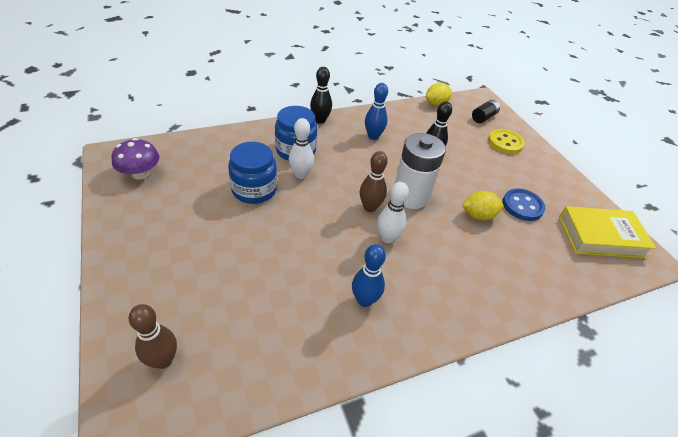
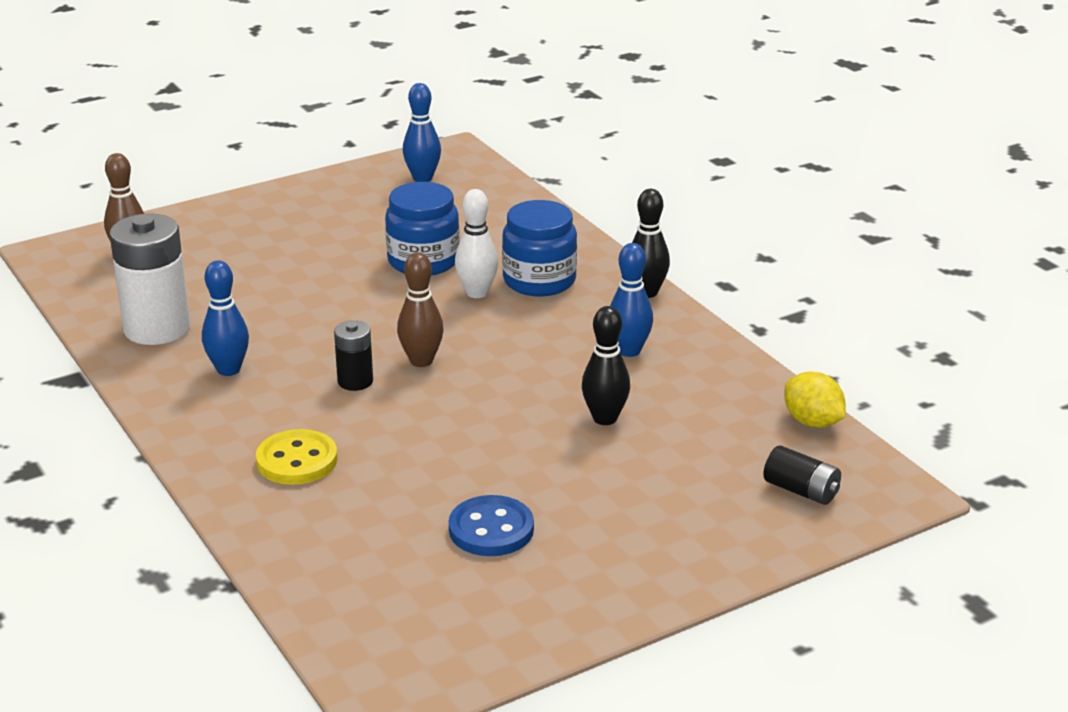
camera: 85 degrees right, 15 degrees down
purple mushroom [111,138,159,179] -> blue bowling pin [403,83,441,182]
white bowling pin [377,182,409,243] -> black battery [334,320,373,391]
white battery [395,133,446,209] -> white battery moved to [110,213,190,345]
yellow lemon [462,191,503,220] -> none
yellow button [488,129,525,154] -> yellow button moved to [256,429,337,485]
yellow book [559,206,656,258] -> none

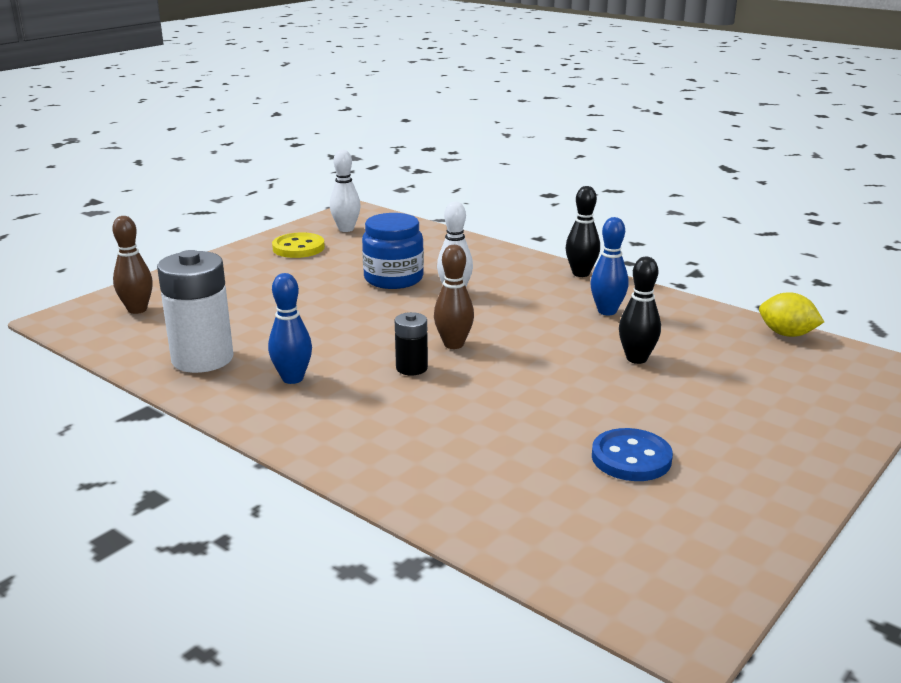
camera: 20 degrees left, 5 degrees down
yellow button [256,429,337,485] -> yellow button moved to [272,232,325,258]
blue bowling pin [403,83,441,182] -> white bowling pin [330,150,361,232]
blue jar [502,200,577,297] -> none
black battery [763,446,841,505] -> none

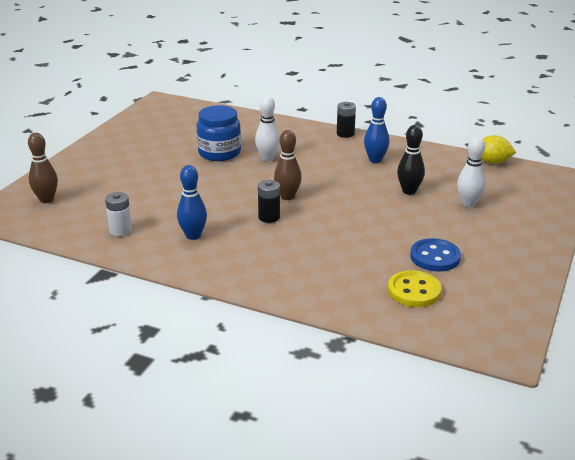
camera: 15 degrees left, 5 degrees up
white battery [157,250,234,373] -> white battery [105,192,132,236], size x0.51
yellow button [272,232,325,258] -> yellow button moved to [388,270,441,307]
white bowling pin [330,150,361,232] -> white bowling pin moved to [457,136,486,207]
black bowling pin [566,186,600,277] -> black battery [337,102,356,138]

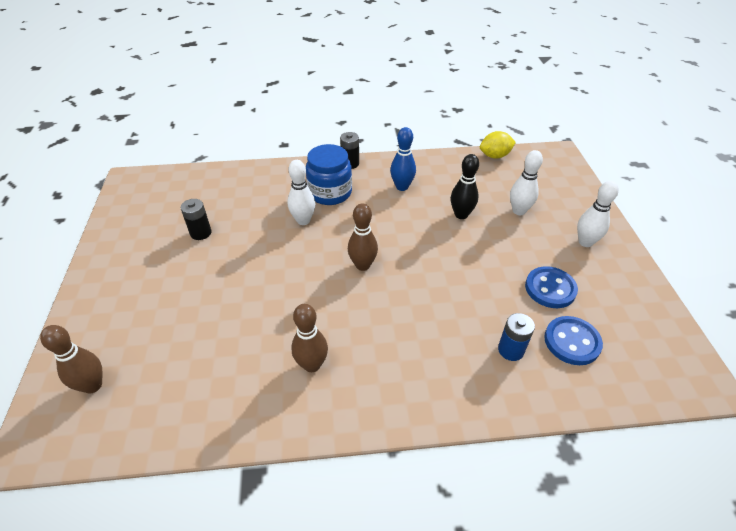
camera: 30 degrees left, 15 degrees up
white battery [105,192,132,236] -> none
blue bowling pin [177,165,207,240] -> brown bowling pin [292,304,328,372]
blue jar [196,105,241,161] -> blue jar moved to [306,144,352,205]
black battery [258,180,280,223] -> black battery moved to [181,199,211,240]
yellow button [388,270,441,307] -> blue button [544,316,603,365]
none -> blue battery [498,313,535,361]
none -> white bowling pin [577,181,619,247]

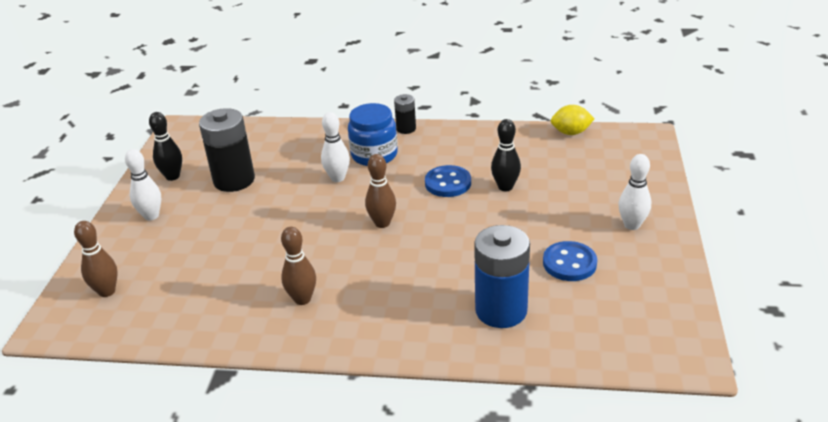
camera: 15 degrees right, 10 degrees down
black battery [181,199,211,240] -> black battery [199,108,255,192], size x1.94
blue bowling pin [390,127,416,191] -> none
blue battery [498,313,535,361] -> blue battery [474,225,530,328], size x1.94
white bowling pin [510,150,543,215] -> white bowling pin moved to [125,149,161,221]
blue button [544,316,603,365] -> blue button moved to [425,165,471,197]
none -> black bowling pin [149,112,182,181]

